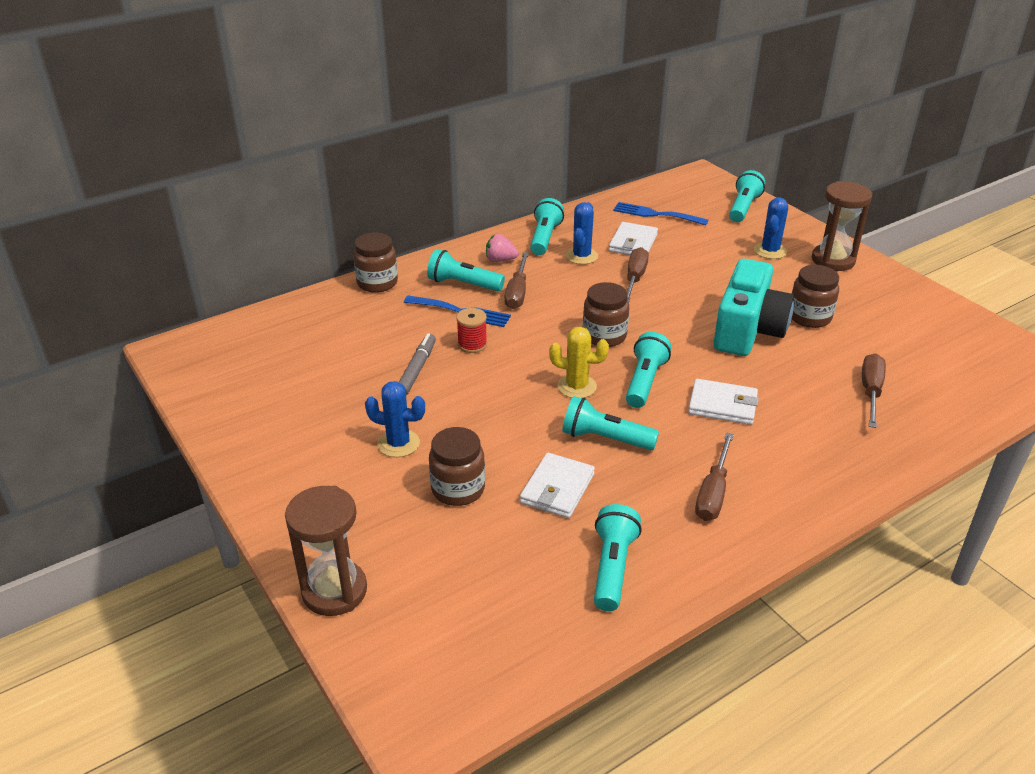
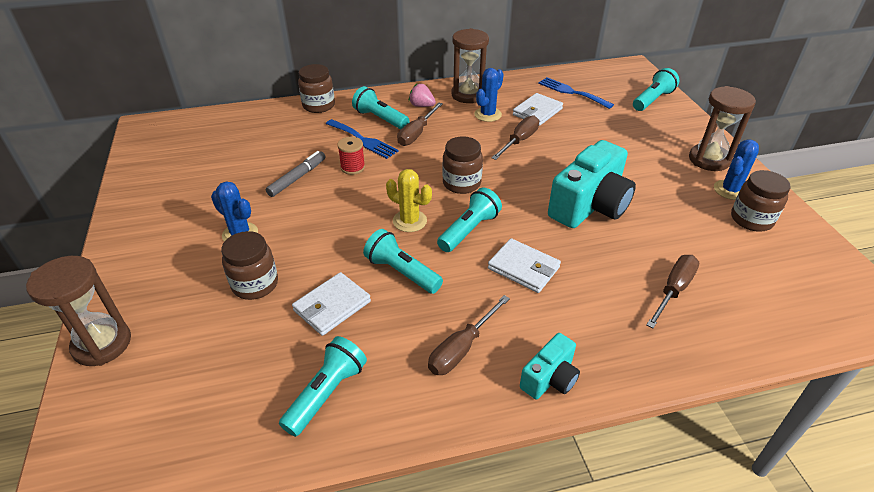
camera: 20 degrees right, 5 degrees up
turquoise flashlight [530,198,564,255] -> brown hourglass [451,28,489,103]
blue cactus [754,197,788,259] -> blue cactus moved to [714,139,759,200]
brown jar [792,265,839,328] -> brown jar moved to [731,170,791,232]
none -> turquoise camera [520,333,580,399]

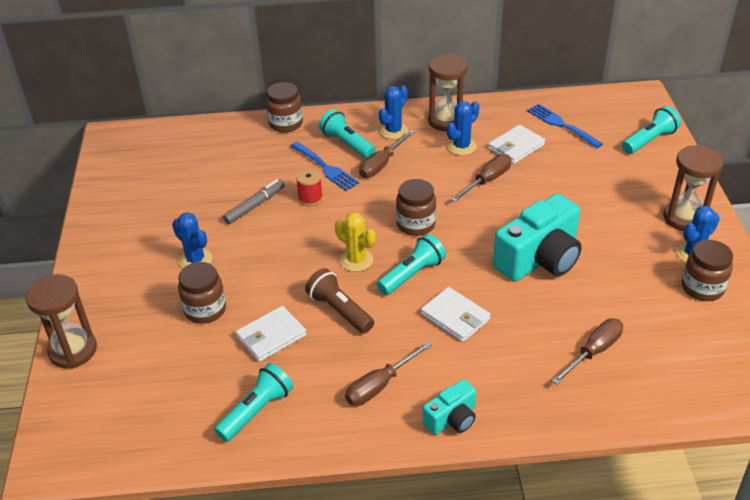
camera: 10 degrees right, 0 degrees up
turquoise flashlight [363,229,443,294] -> brown flashlight [305,268,374,333]
pink strawberry [409,84,436,107] -> blue cactus [379,86,408,139]

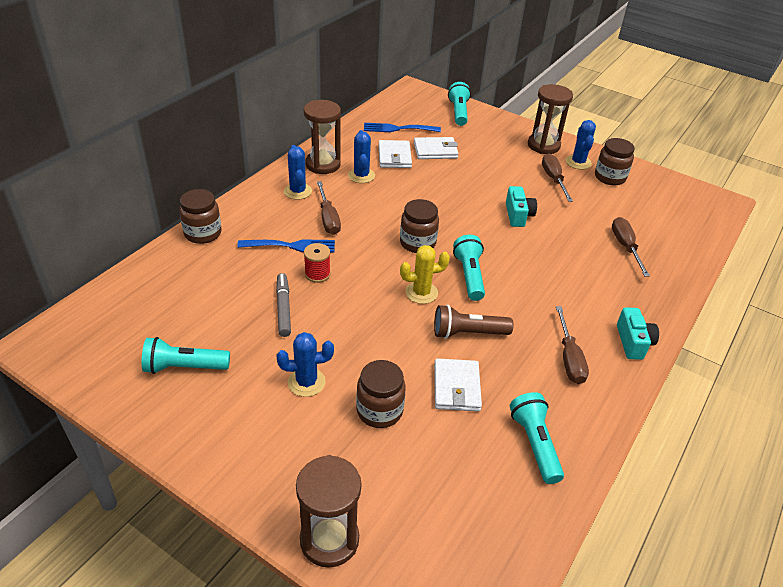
camera: 55 degrees left, 0 degrees up
turquoise flashlight [319,109,376,159] -> turquoise flashlight moved to [142,337,230,374]
white wallet [421,287,491,342] -> white wallet moved to [414,137,459,159]
brown screwdriver [451,154,511,202] -> brown screwdriver moved to [542,153,573,202]
turquoise camera [493,193,582,282] -> turquoise camera [506,186,537,227], size x0.52

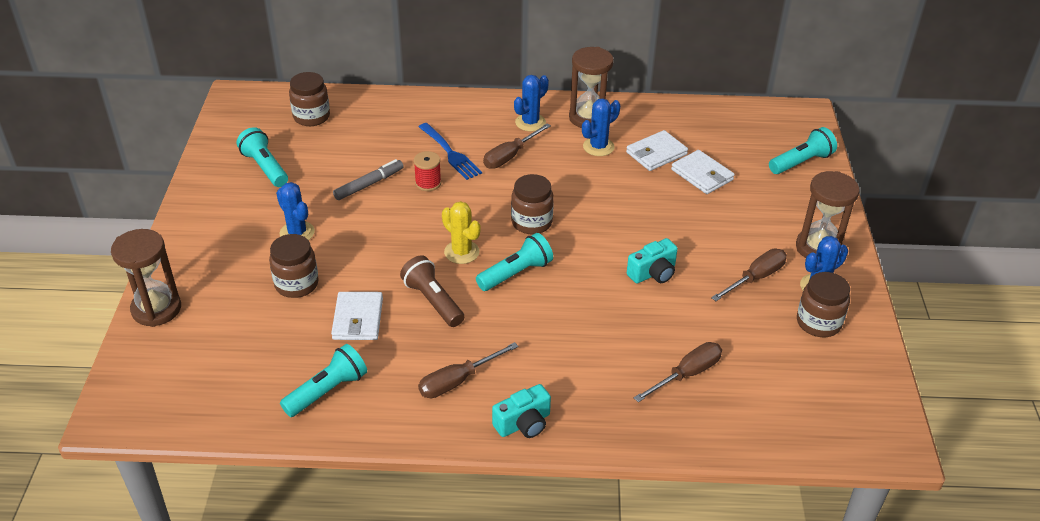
camera: 60 degrees right, 0 degrees up
brown jar [179,189,221,244] -> brown jar moved to [289,72,330,126]
blue fork [364,123,441,132] -> none
white wallet [434,358,482,411] -> white wallet turned 60 degrees counterclockwise [331,292,383,340]

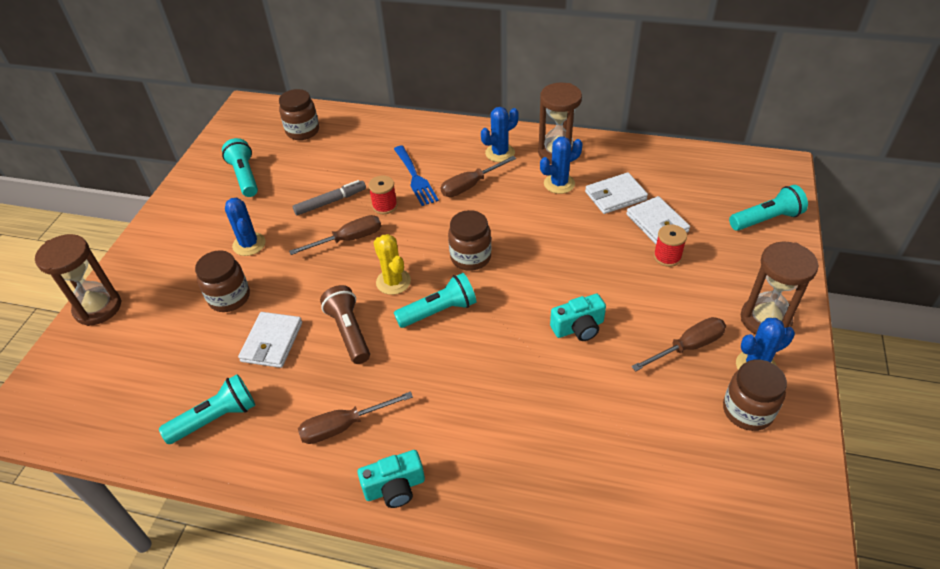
camera: 15 degrees right, 5 degrees up
brown screwdriver [634,342,722,402] -> brown screwdriver moved to [289,215,381,255]
none -> red spool [654,224,687,267]

